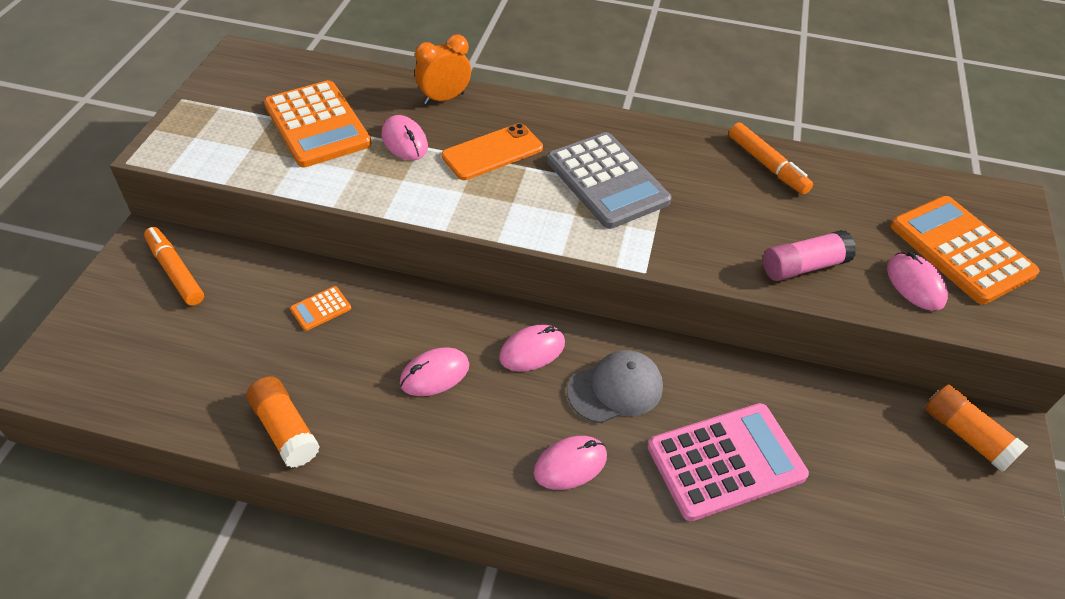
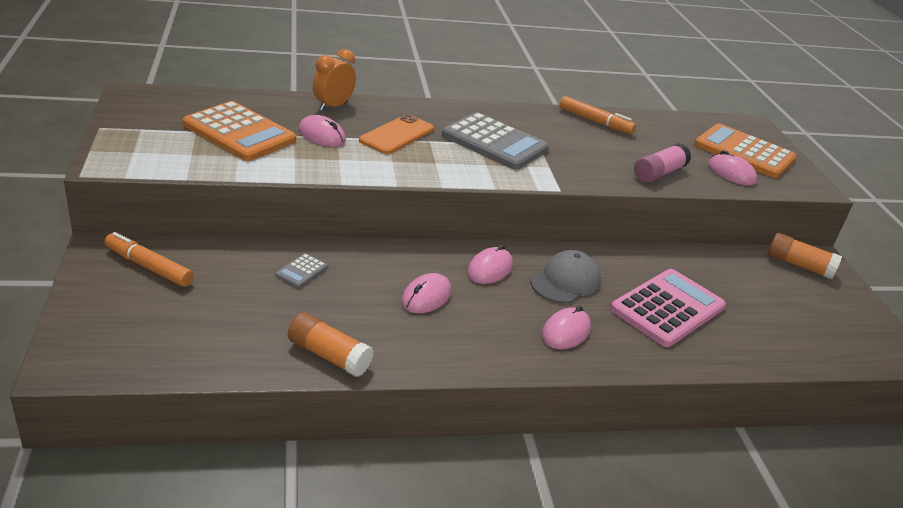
camera: 25 degrees left, 15 degrees down
orange calculator [290,286,351,331] -> grey calculator [275,253,328,288]

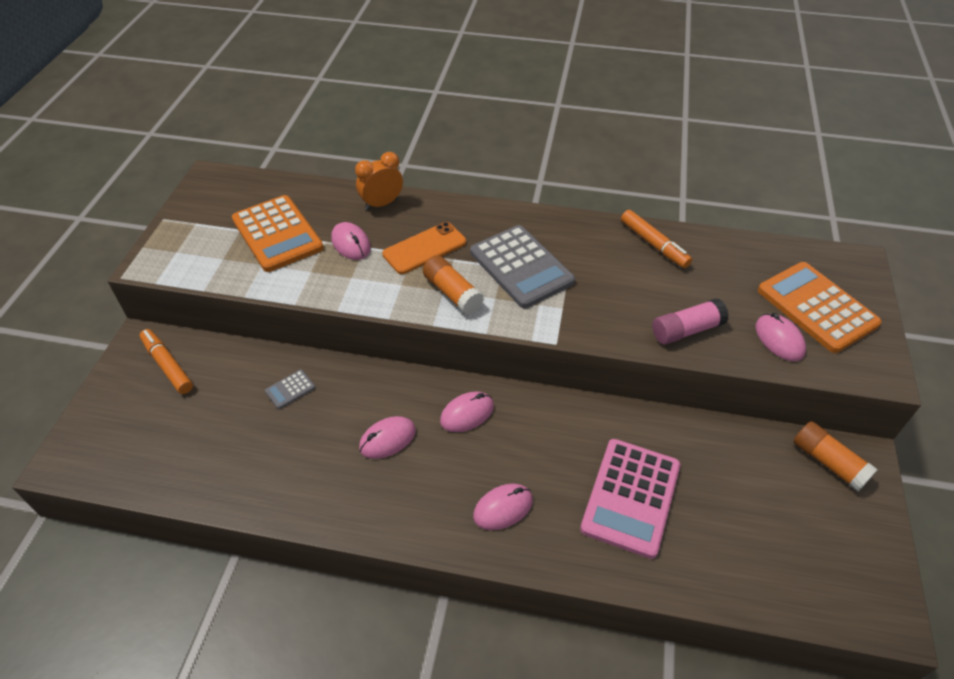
camera: 25 degrees right, 15 degrees up
orange glue stick [288,312,374,377] -> orange glue stick moved to [423,255,484,315]
grey cap [530,250,601,303] -> none
pink calculator [610,269,726,347] -> pink calculator turned 135 degrees clockwise [580,439,680,559]

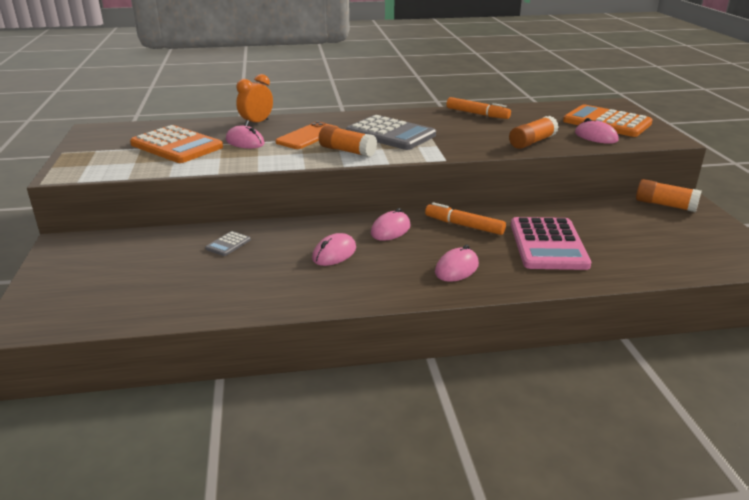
camera: 20 degrees left, 20 degrees down
orange marker [140,329,193,394] -> orange marker moved to [425,202,506,235]
pink glue stick [652,299,729,345] -> orange glue stick [509,116,559,149]

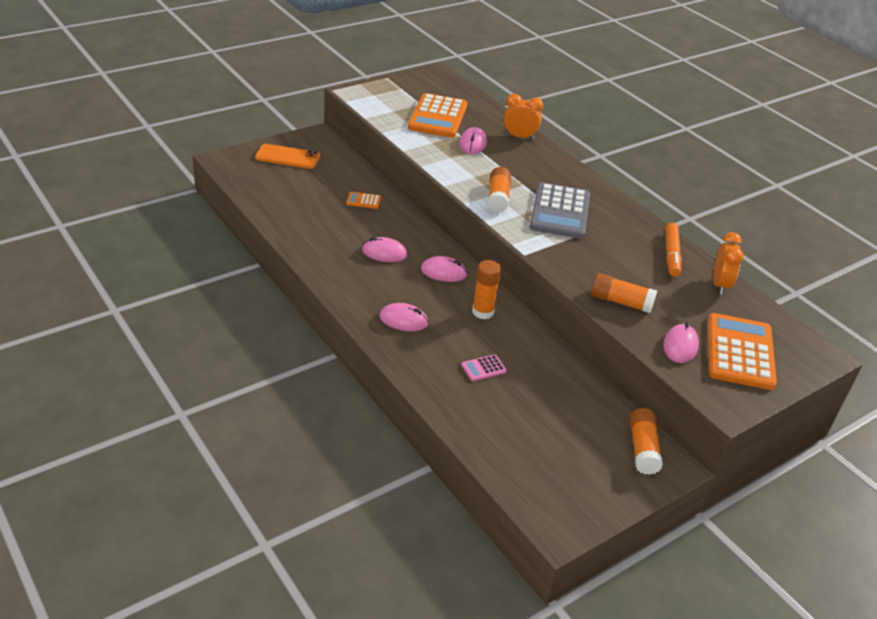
camera: 60 degrees right, 10 degrees up
grey calculator [205,231,251,256] -> orange calculator [347,192,381,209]
orange phone [275,121,339,149] -> orange phone moved to [255,144,320,169]
orange marker [425,202,506,235] -> orange glue stick [472,260,501,319]
pink calculator [511,217,591,270] -> pink calculator [462,354,506,381], size x0.43
none -> orange clock [713,232,744,295]

